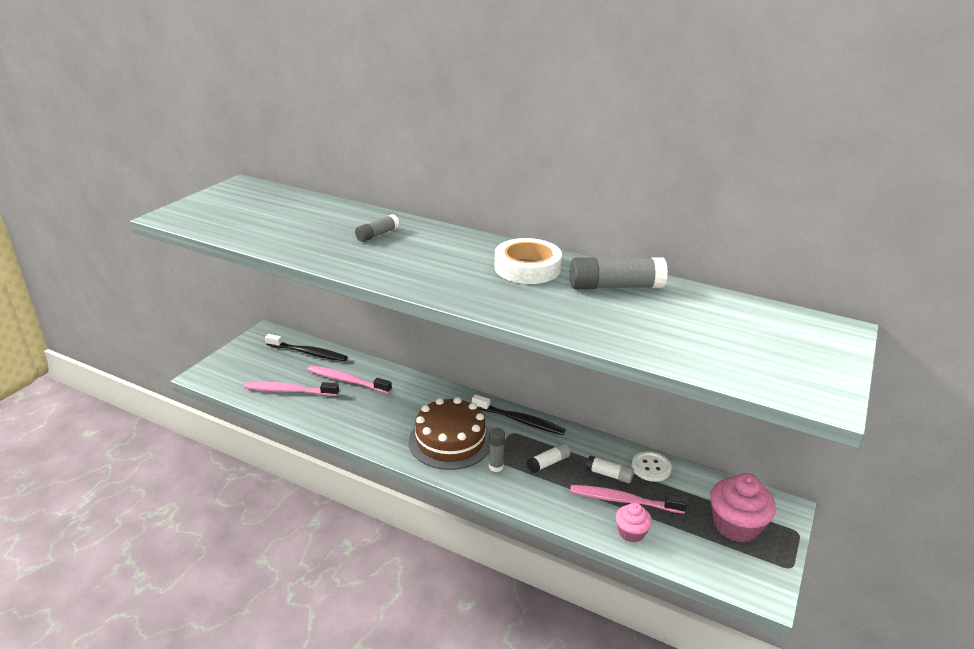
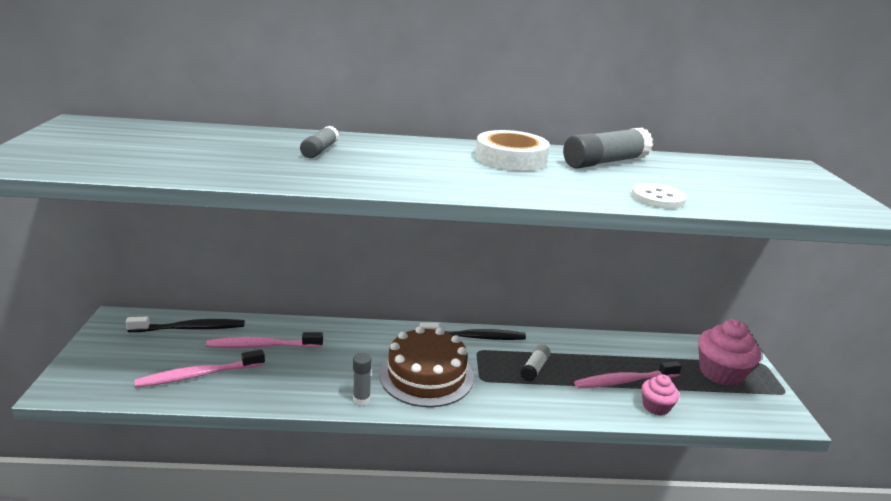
camera: 30 degrees left, 5 degrees down
grey glue stick [489,428,505,472] -> grey glue stick moved to [353,353,372,405]
white glue stick [586,456,634,483] -> none
white button [632,451,672,482] -> white button moved to [631,183,687,209]

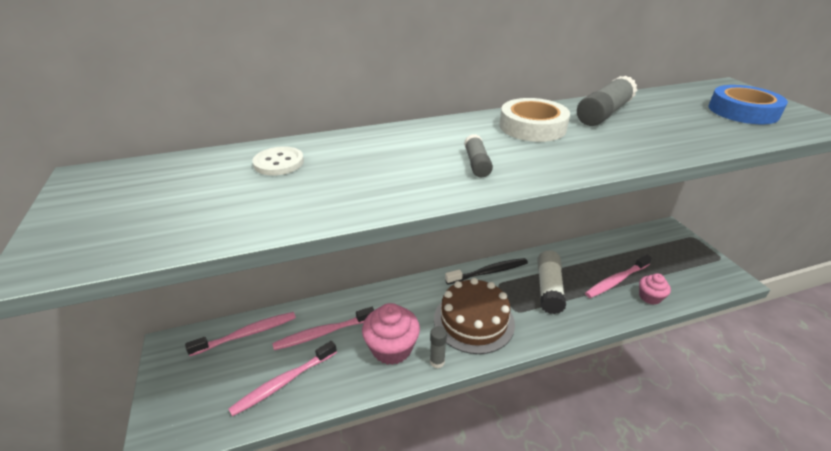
camera: 15 degrees left, 10 degrees up
black toothbrush [126,316,245,332] -> pink toothbrush [185,312,296,356]
grey glue stick [300,126,339,158] -> grey glue stick moved to [464,134,493,177]
white glue stick [520,344,551,382] -> white glue stick [537,250,566,314], size x1.78
white button [631,183,687,209] -> white button moved to [253,146,304,176]
pink cupcake [698,320,761,386] -> pink cupcake moved to [362,303,420,365]
none -> blue tape [708,85,788,124]

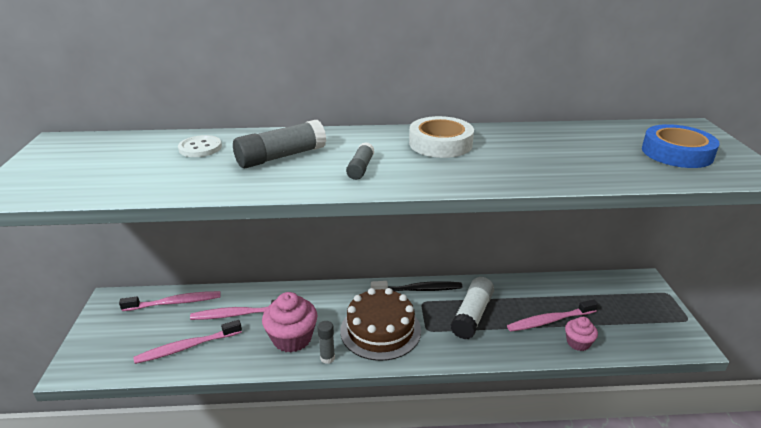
camera: 15 degrees right, 5 degrees down
grey glue stick [577,76,637,126] -> grey glue stick moved to [233,120,326,168]

